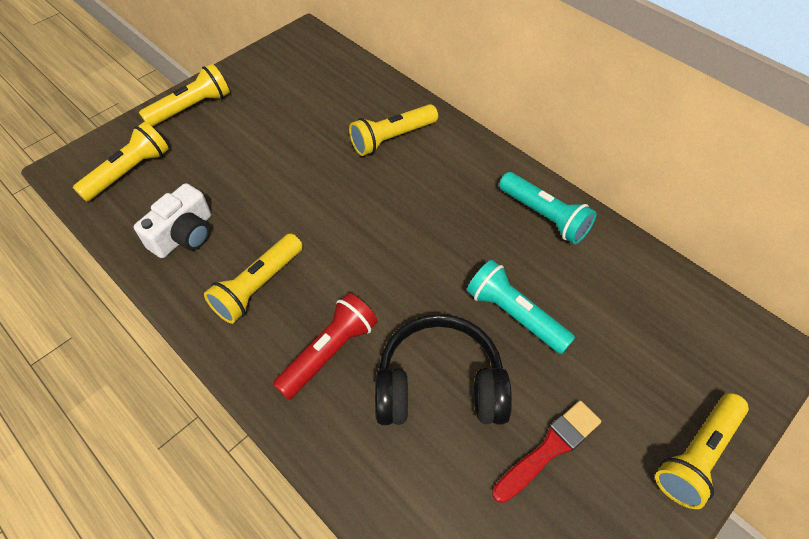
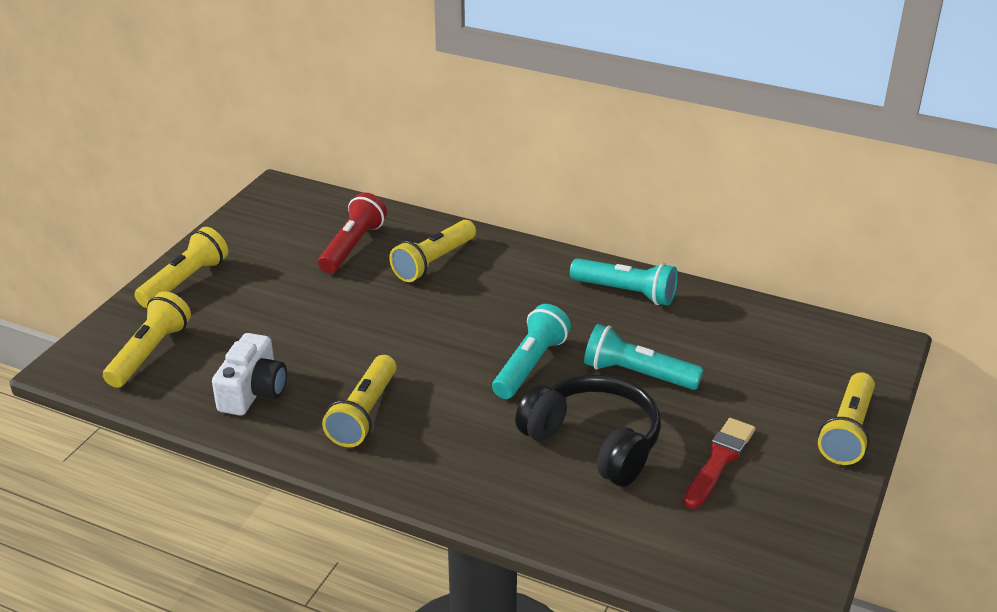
camera: 20 degrees left, 20 degrees down
red flashlight [273,293,378,400] -> red flashlight moved to [318,193,387,273]
black headphones [375,314,512,425] -> black headphones turned 60 degrees clockwise [515,374,661,487]
none -> turquoise flashlight [492,304,571,399]

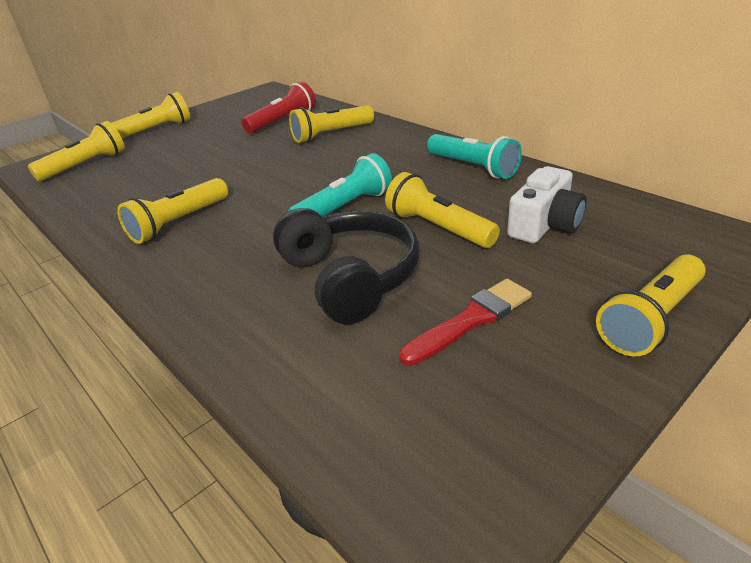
camera: 25 degrees right, 0 degrees up
white camera [212,333,287,416] -> white camera moved to [507,166,587,243]
turquoise flashlight [584,324,703,390] -> yellow flashlight [385,172,500,248]

